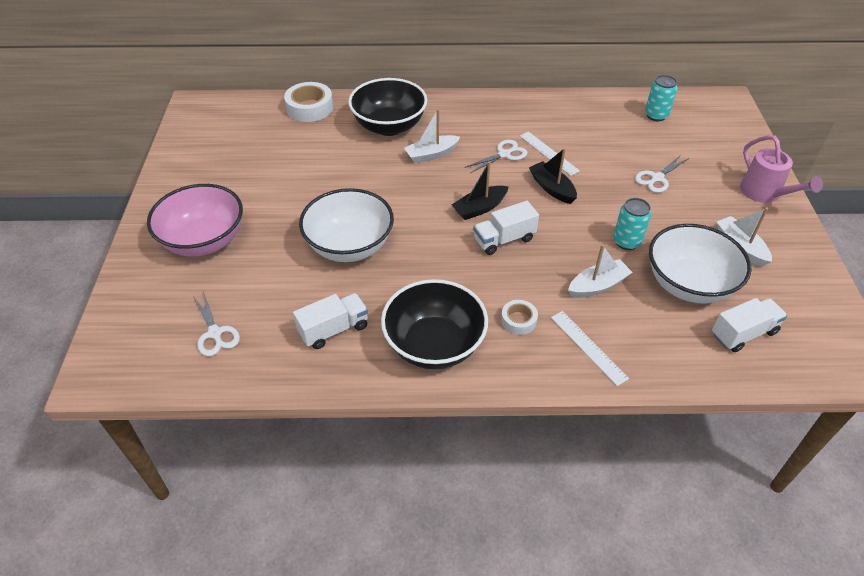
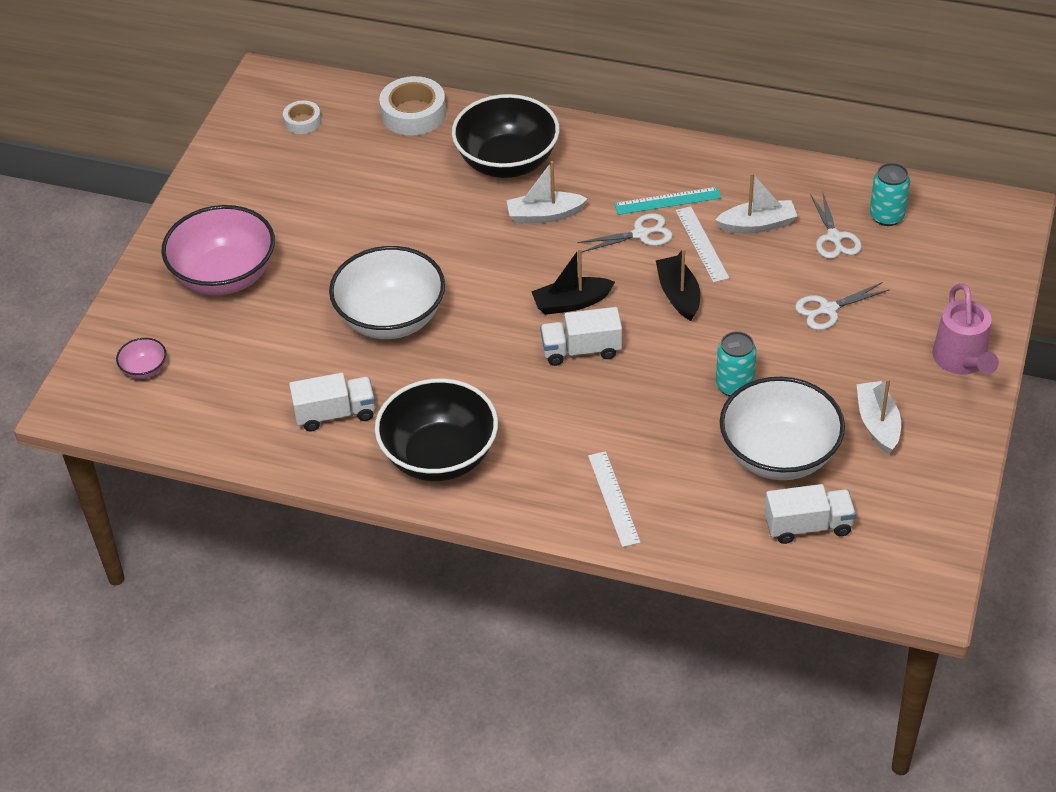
camera: 20 degrees right, 0 degrees up
white scissors [193,291,240,356] -> white scissors moved to [810,193,862,259]
white tape [501,300,538,335] -> white tape moved to [283,100,321,134]
white boat [568,244,633,298] -> white boat moved to [715,173,797,234]
none -> pink bowl [116,338,166,379]
none -> turquoise ruler [614,187,721,215]

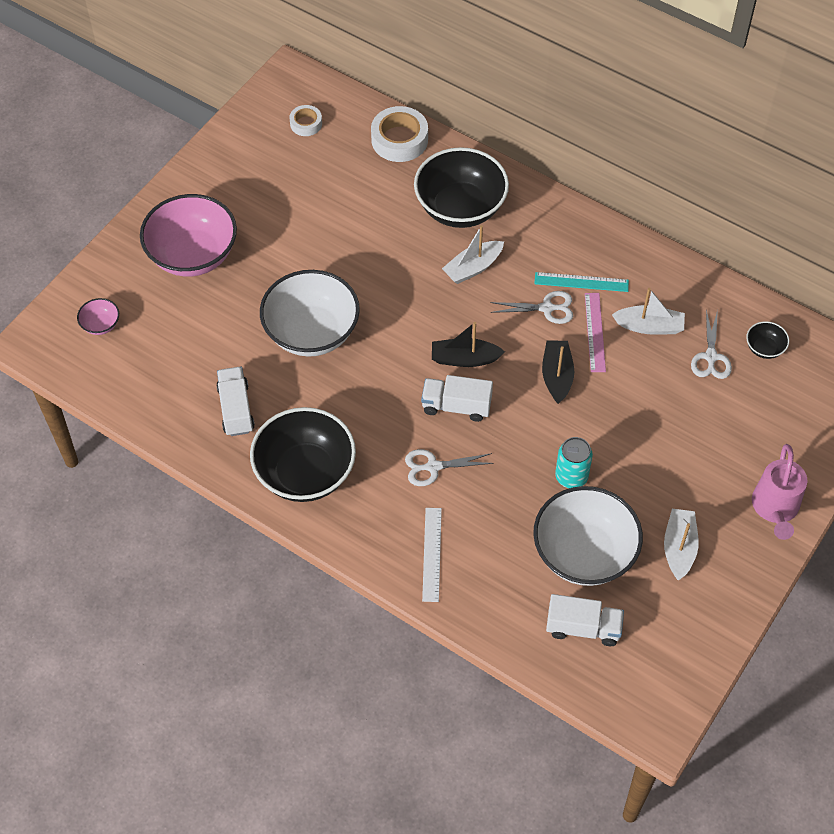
camera: 15 degrees right, 10 degrees up
white truck [289,373,375,431] -> white truck turned 105 degrees counterclockwise [216,367,255,436]
white boat [506,161,588,224] -> white boat turned 45 degrees counterclockwise [442,225,504,284]
white ruler [675,206,729,283] -> pink ruler [585,293,606,372]
white scissors [795,282,889,330] -> white scissors moved to [405,449,494,486]
turquoise can [870,163,910,226] -> black bowl [746,321,789,359]

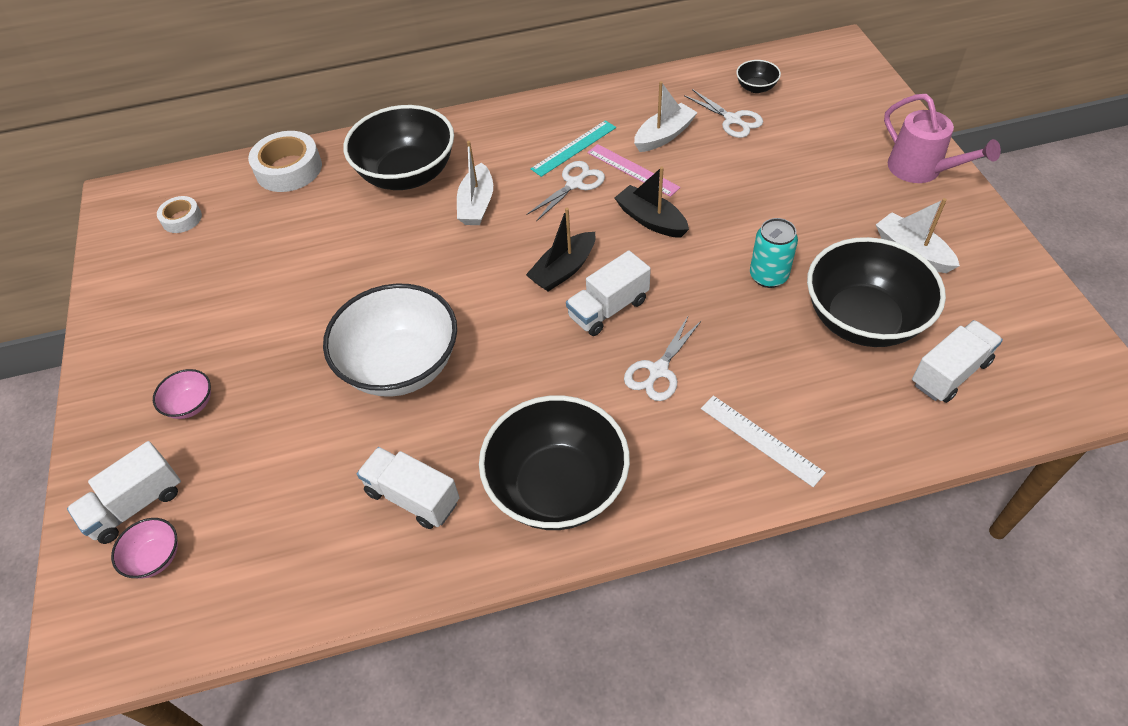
camera: 45 degrees left, 5 degrees down
pink bowl [140,194,237,277] -> pink bowl [153,369,211,419], size x0.43
white bowl [533,486,643,586] -> black bowl [807,237,946,347]
none -> white truck [67,441,181,544]

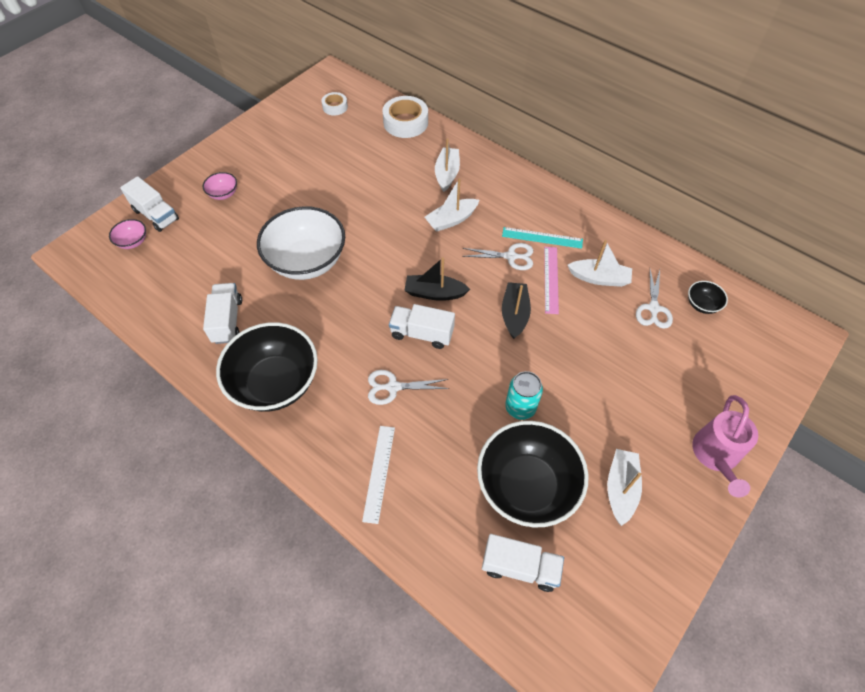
camera: 50 degrees right, 5 degrees up
white truck [67,441,181,544] -> white truck turned 150 degrees counterclockwise [120,176,179,232]
black bowl [343,105,454,190] -> white boat [435,138,460,192]

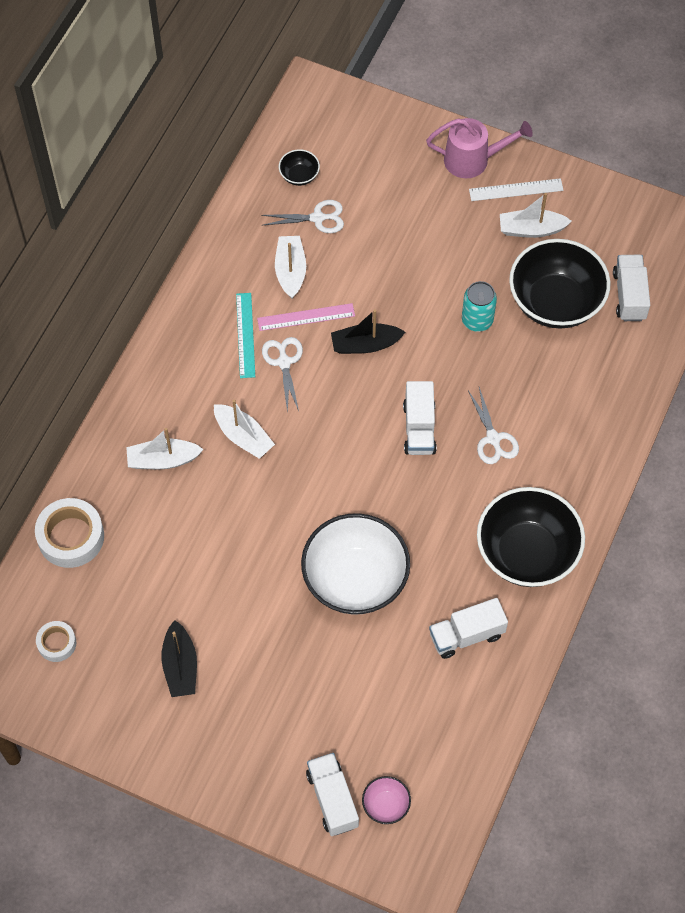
camera: 105 degrees left, 5 degrees up
white truck [120,176,179,232] -> white truck turned 45 degrees counterclockwise [306,753,359,836]
pink bowl [203,172,237,200] -> none
white ruler [362,426,395,524] -> white ruler moved to [469,178,563,201]
black boat [404,257,470,301] -> black boat moved to [161,620,197,697]

